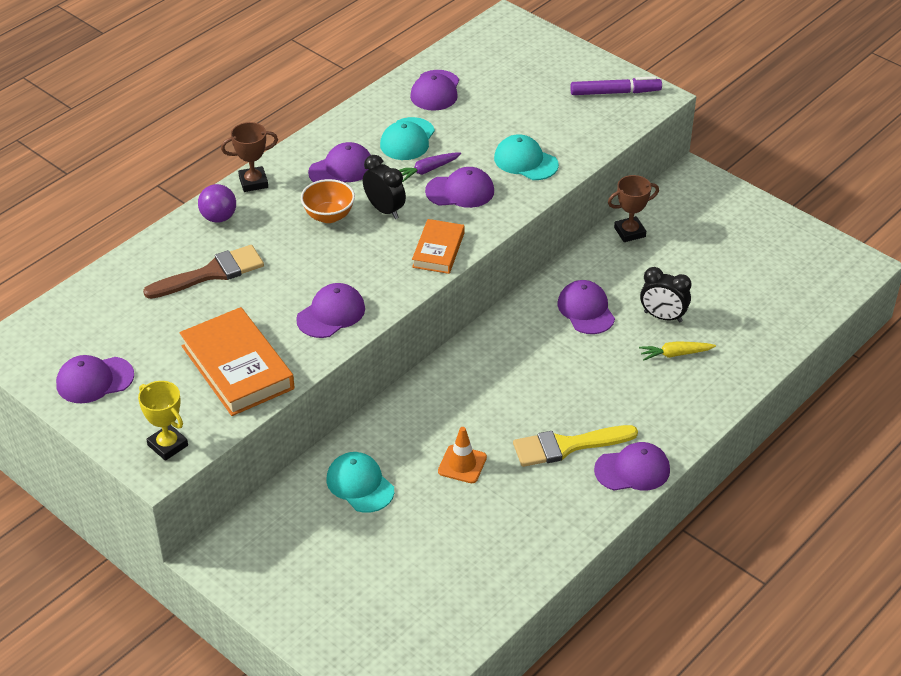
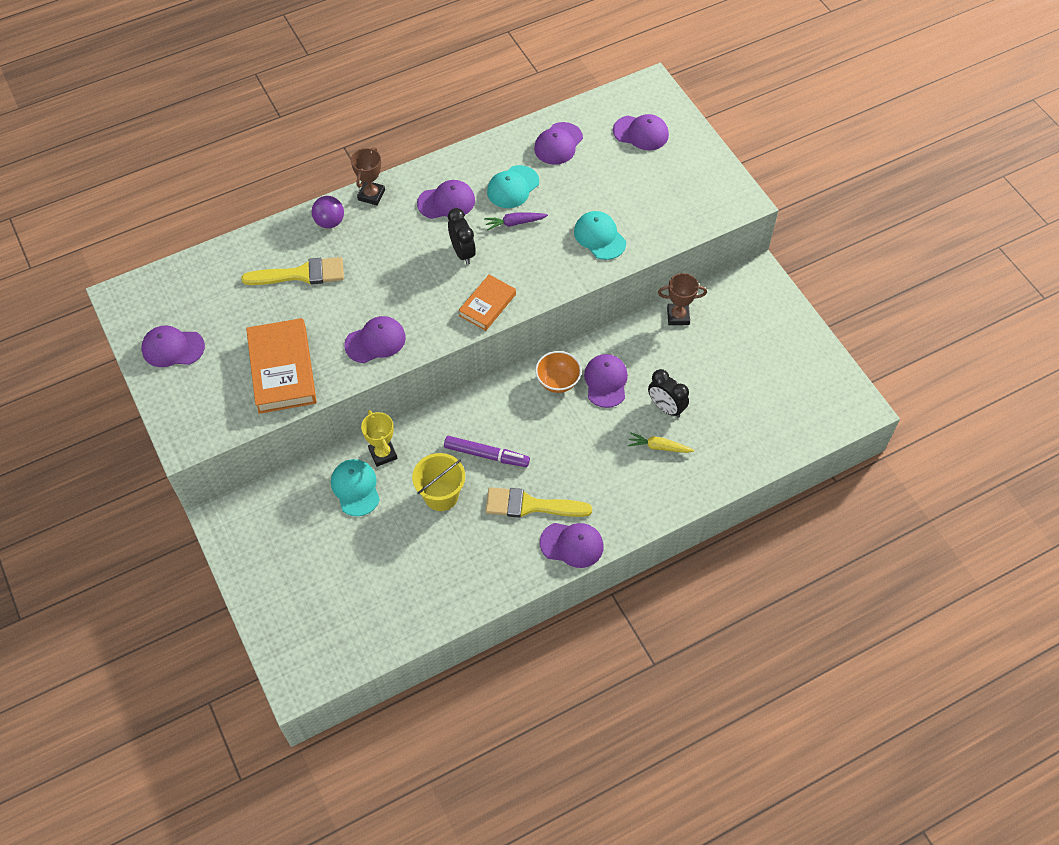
camera: 20 degrees right, 15 degrees up
yellow trophy [138,381,188,461] -> yellow trophy moved to [361,410,397,467]
brown brush [143,245,264,299] -> yellow brush [242,257,344,285]
brown trophy [221,122,278,192] -> brown trophy turned 75 degrees counterclockwise [351,147,385,205]
orange bowl [301,179,355,223] -> orange bowl moved to [535,351,582,393]
purple cap [425,167,494,208] -> purple cap moved to [613,114,669,150]
orange traffic cone [438,427,487,483] -> yellow bucket [412,453,465,511]
purple marker [570,76,662,95] -> purple marker moved to [444,436,530,467]

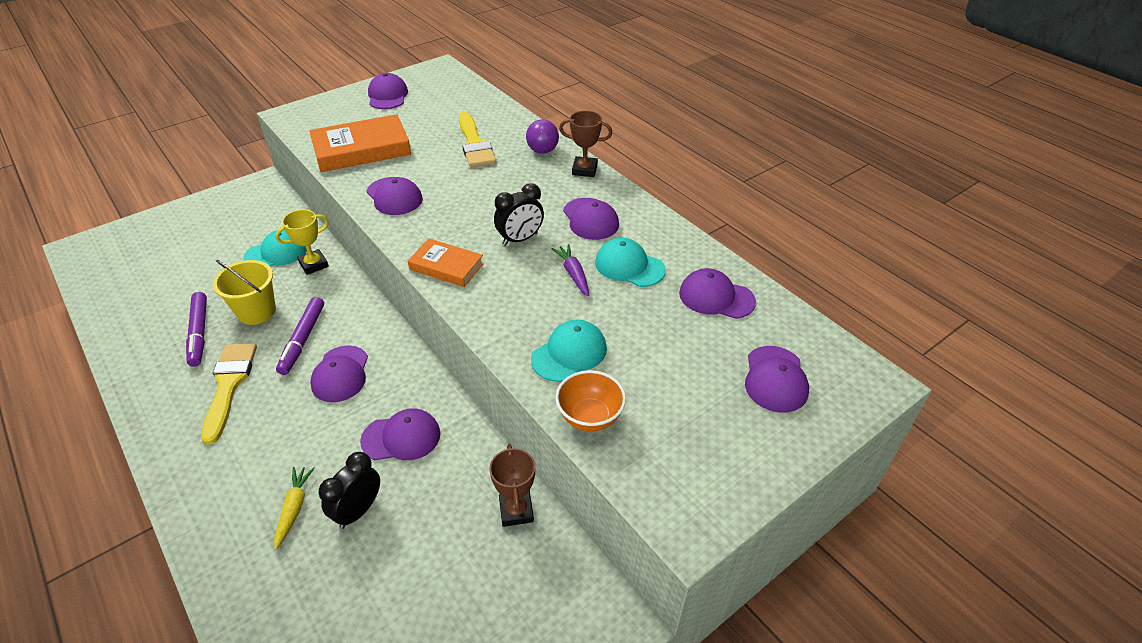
camera: 80 degrees right, 15 degrees down
orange bowl [535,351,582,393] -> orange bowl moved to [556,370,626,431]
purple cap [540,523,604,568] -> purple cap moved to [310,345,368,402]
none -> purple marker [186,292,207,367]

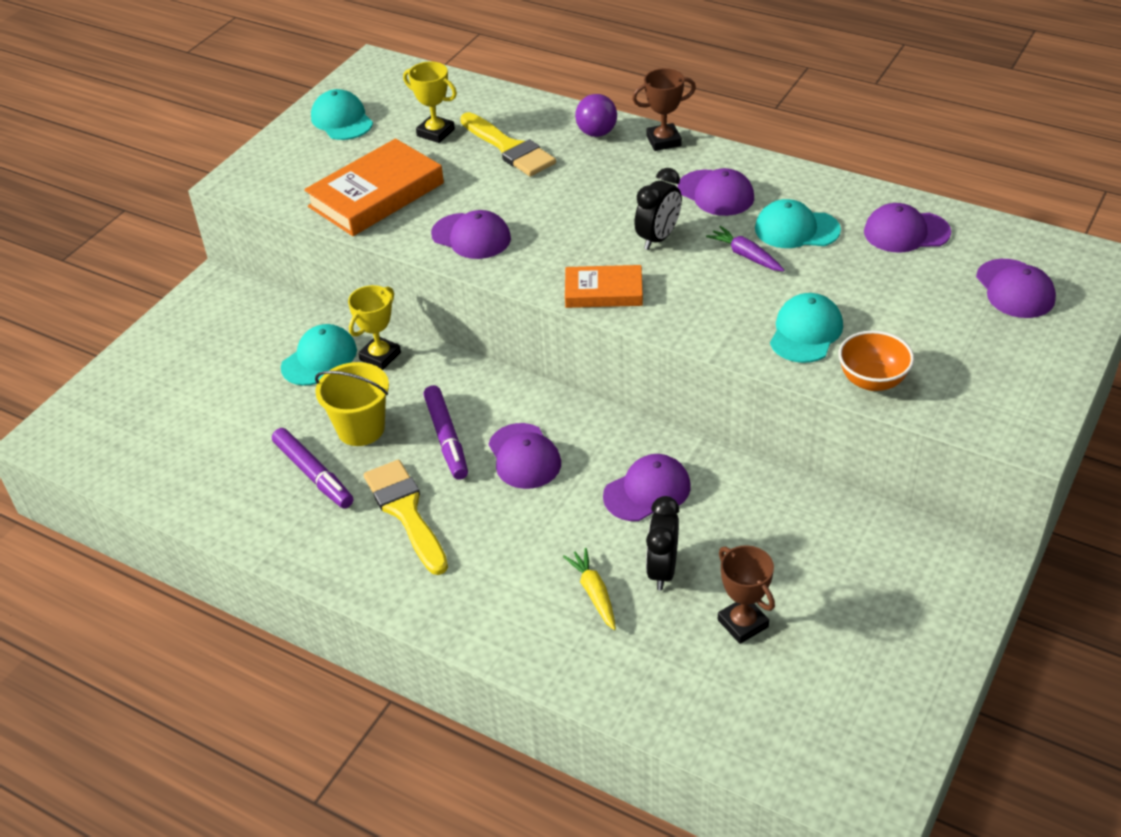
camera: 20 degrees left, 0 degrees up
purple cap [368,73,408,109] -> turquoise cap [311,89,373,140]
brown trophy [489,444,535,527] -> brown trophy moved to [718,545,775,644]
none -> yellow trophy [403,61,457,143]

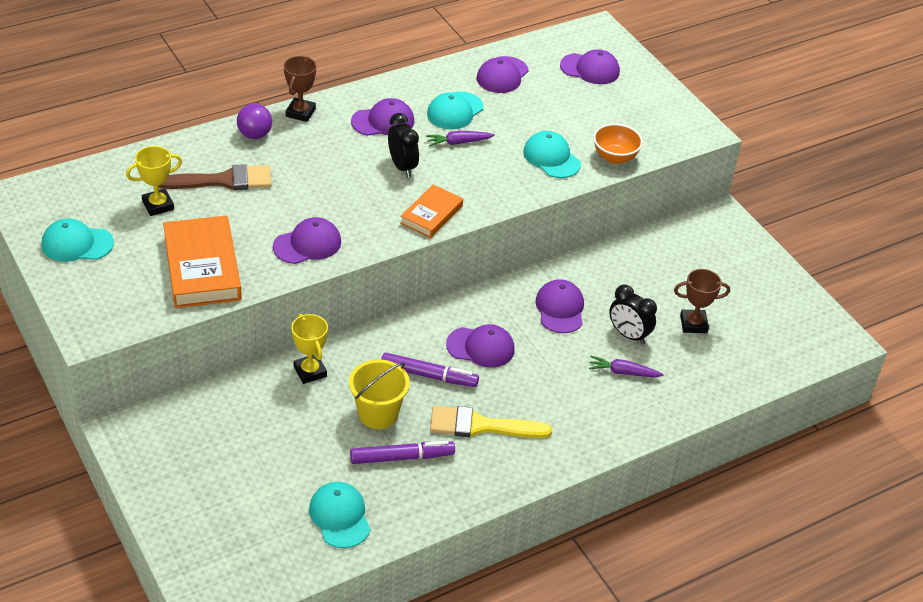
camera: 65 degrees left, 0 degrees up
turquoise cap [281,324,357,386] -> turquoise cap moved to [309,482,370,548]
yellow brush [460,112,556,176] -> brown brush [159,164,272,190]
yellow carrot [563,548,616,630] -> purple carrot [589,356,664,377]

